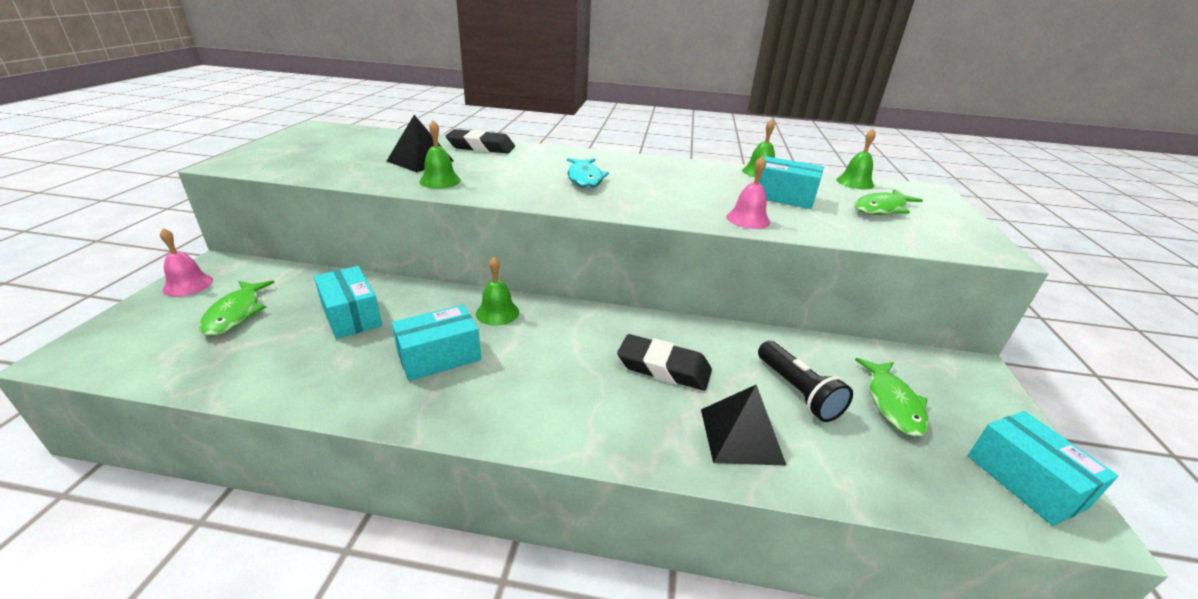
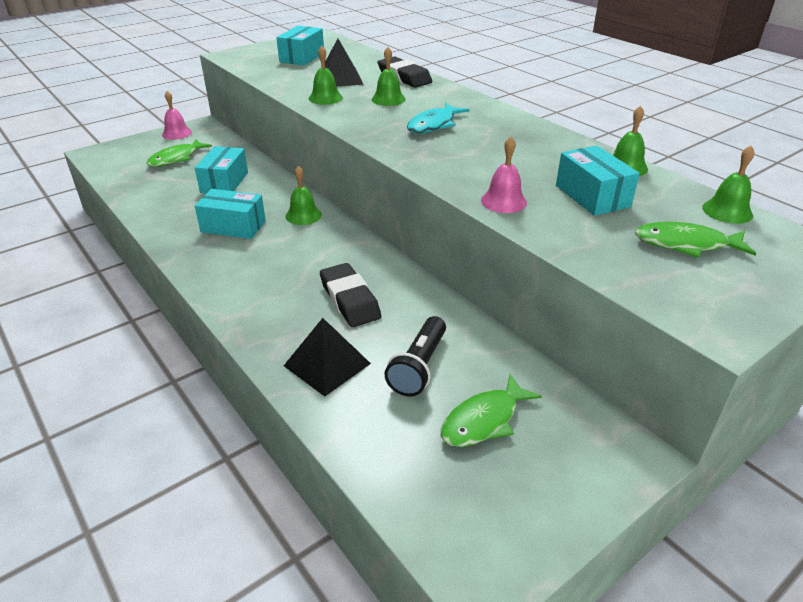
camera: 45 degrees right, 5 degrees up
turquoise box [968,411,1118,526] -> turquoise box moved to [276,26,324,66]
none -> green bell [372,47,406,106]

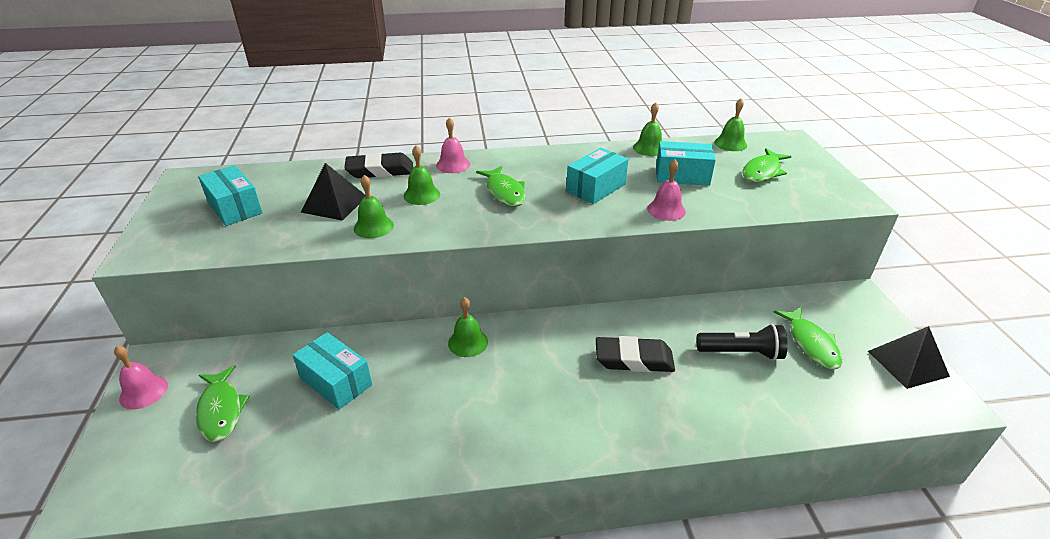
camera: 60 degrees left, 0 degrees up
turquoise box [195,189,266,239] -> turquoise box moved to [566,148,628,204]
black pyramid [284,318,371,397] -> black pyramid moved to [868,326,950,389]
black flashlight [384,316,446,396] -> black flashlight turned 45 degrees counterclockwise [697,324,788,360]
turquoise fish [407,103,469,133] -> green fish [476,166,526,207]
none -> pink bell [436,117,470,173]

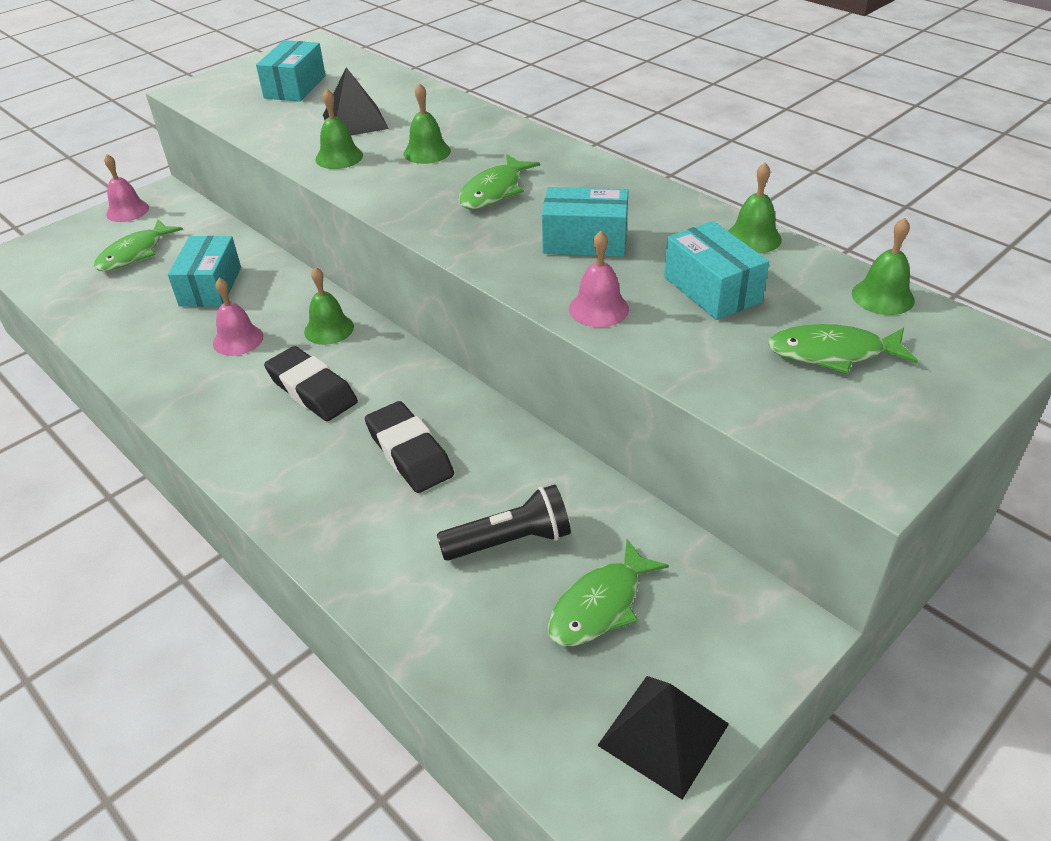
camera: 55 degrees right, 5 degrees up
black eraser [344,153,413,178] -> black eraser moved to [264,346,358,421]
pink bell [436,117,470,173] -> pink bell moved to [213,278,264,356]
black flashlight [697,324,788,360] -> black flashlight turned 75 degrees counterclockwise [437,484,571,561]

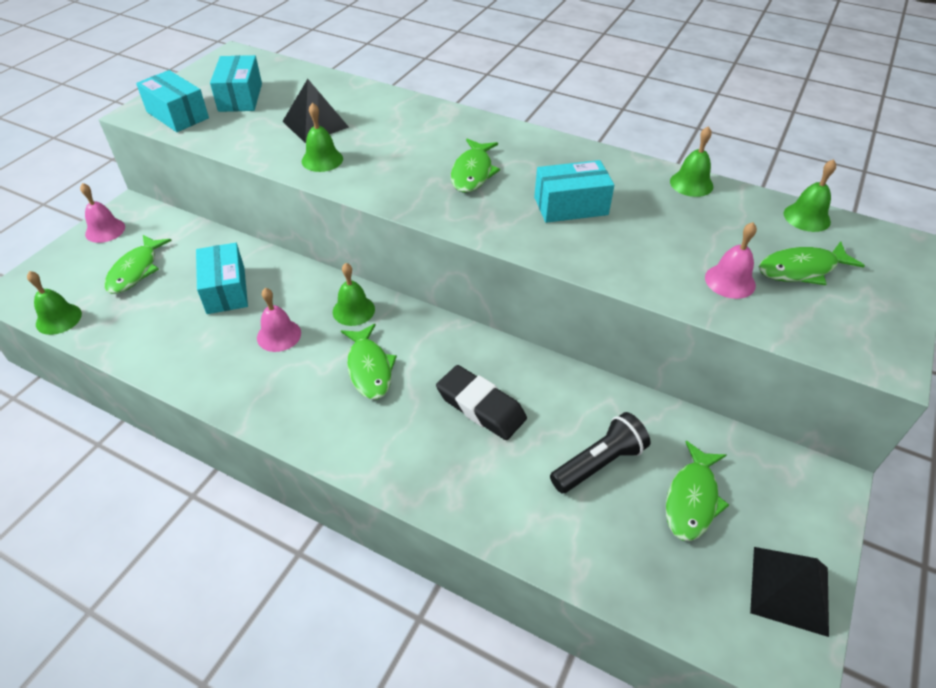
camera: 20 degrees left, 5 degrees up
black eraser [264,346,358,421] -> green fish [341,324,397,399]
green bell [404,83,451,164] -> green bell moved to [27,271,82,335]
pink bell [569,231,629,327] -> pink bell moved to [705,222,757,299]
turquoise box [664,221,769,320] -> turquoise box moved to [136,70,209,132]

